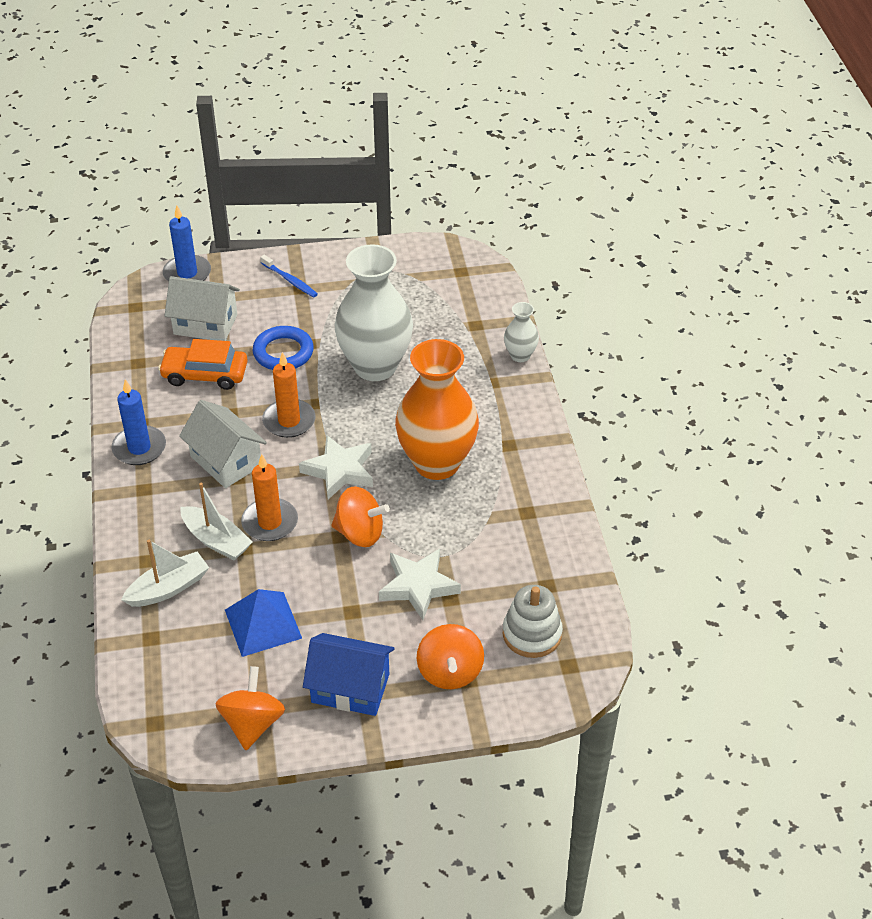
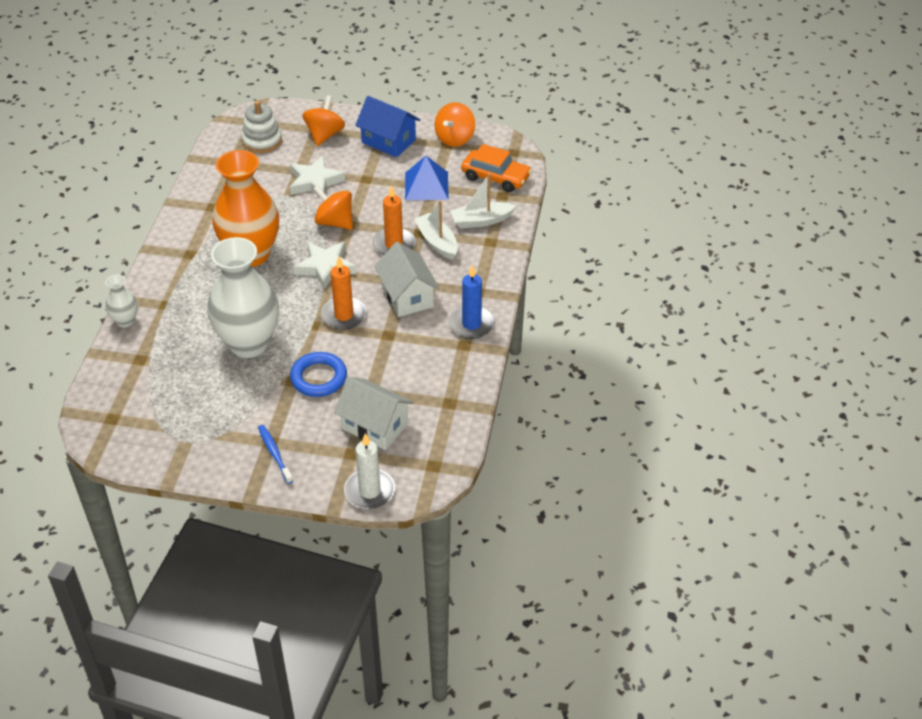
camera: 160 degrees left, 0 degrees up
orange car [158,339,248,390] -> orange car moved to [461,144,532,192]
blue candle [163,205,211,281] -> white candle [344,433,395,509]

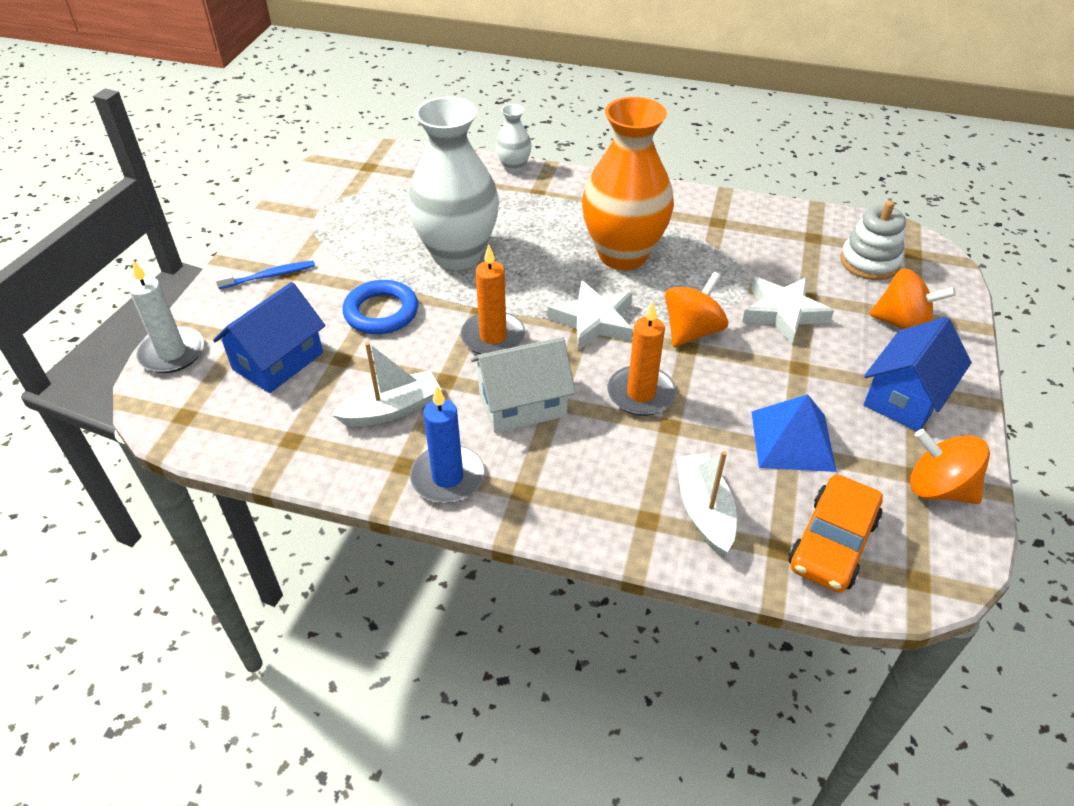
camera: 95 degrees right, 0 degrees up
white house [334,377,414,450] -> blue house [213,282,325,393]
white boat [414,200,458,260] -> white boat moved to [332,342,442,427]

